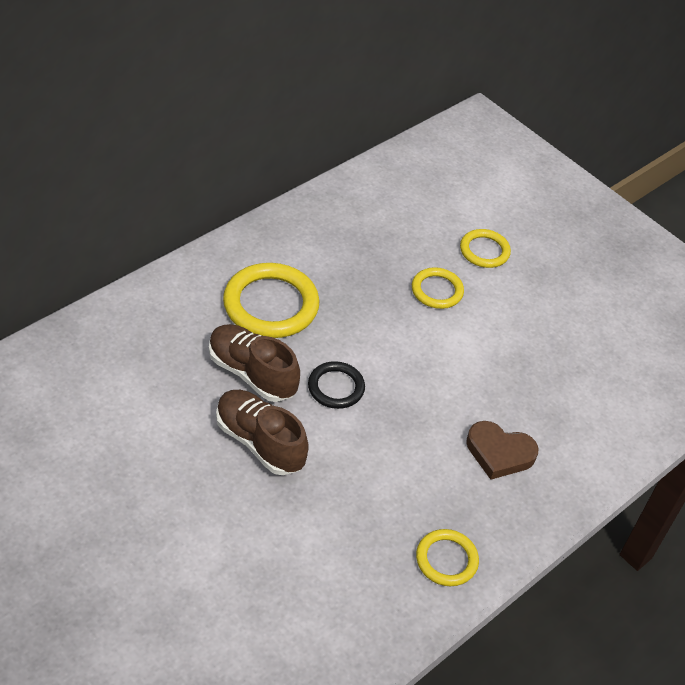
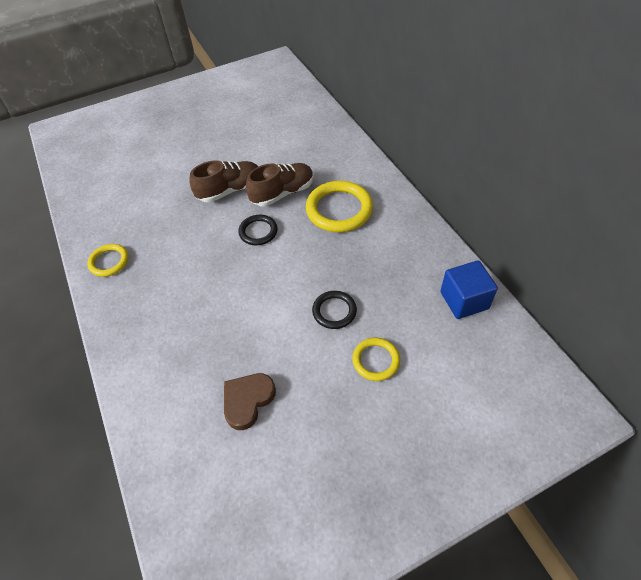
camera: 115 degrees right, 5 degrees up
yellow ring [412,267,464,309] -> black ring [312,291,357,329]
brown heart [466,421,539,480] -> brown heart moved to [224,373,276,430]
none -> blue cube [440,260,498,319]

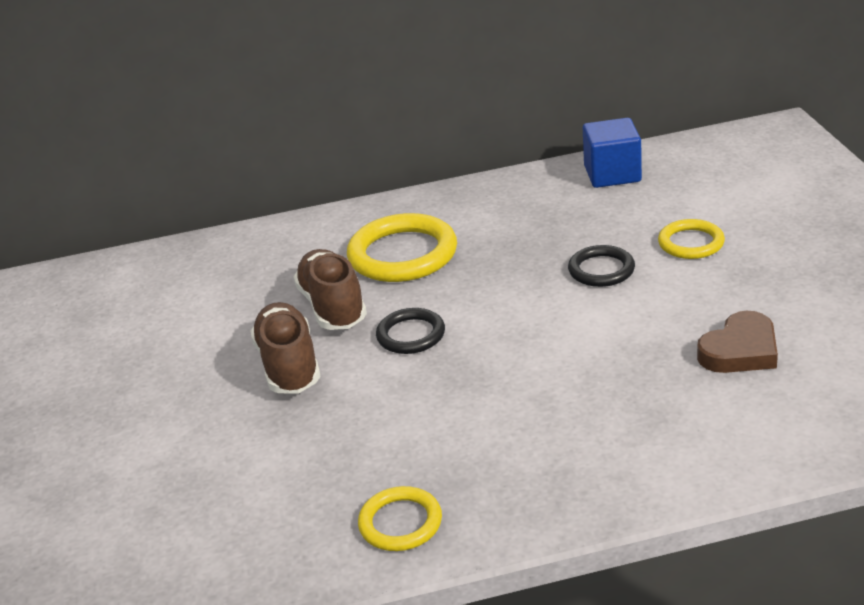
camera: 75 degrees left, 20 degrees down
brown heart [224,373,276,430] -> brown heart turned 90 degrees counterclockwise [697,311,778,373]

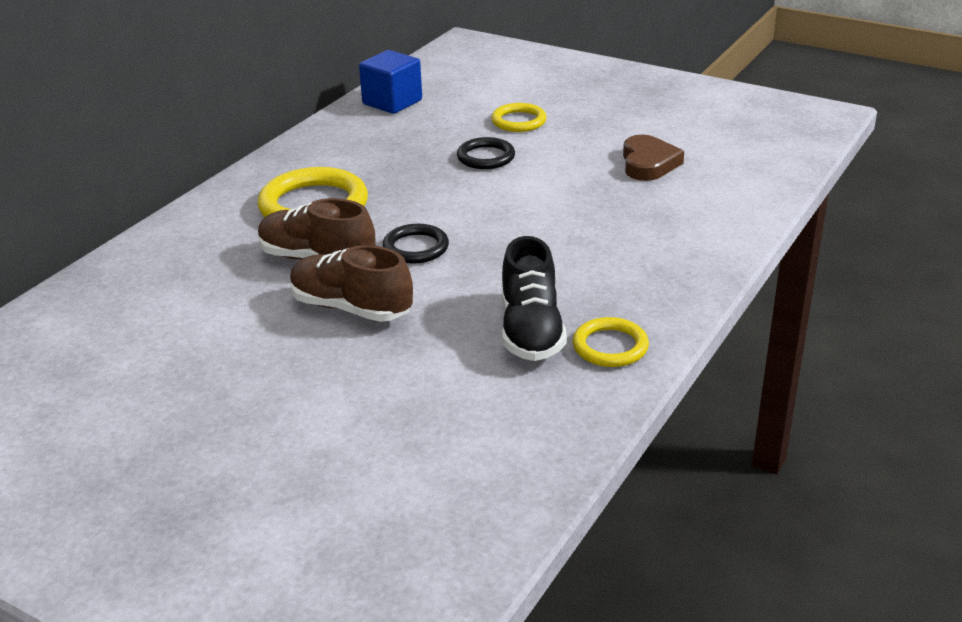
camera: 50 degrees left, 0 degrees up
none -> black shoe [502,236,567,361]

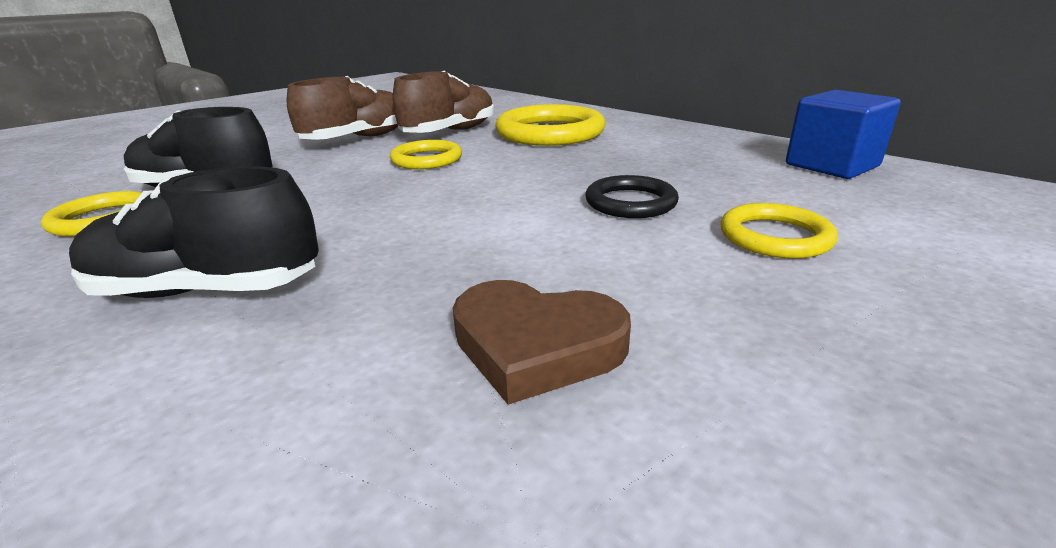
camera: 105 degrees right, 5 degrees down
black ring [383,224,449,264] -> yellow ring [390,140,462,169]
none -> black shoe [69,166,319,298]

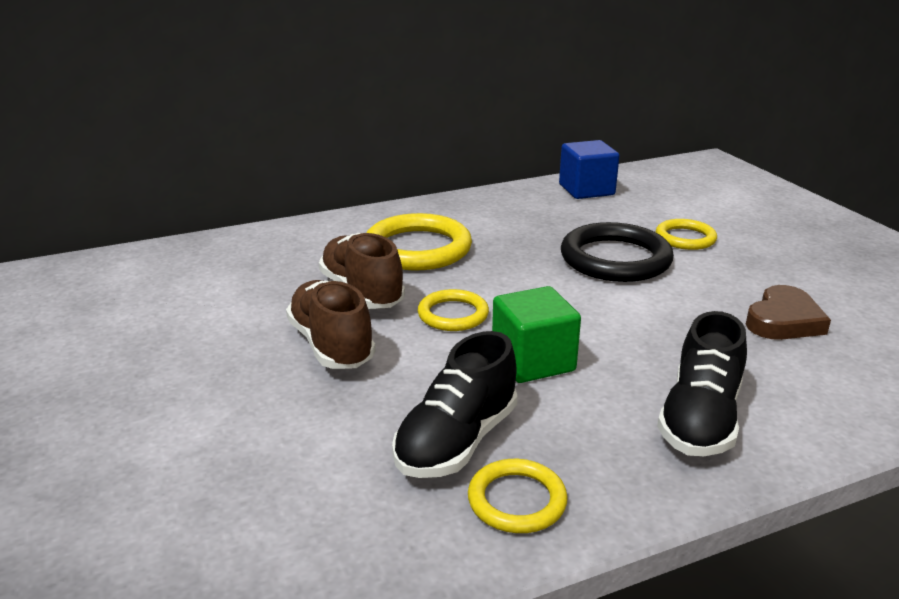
camera: 70 degrees left, 0 degrees up
black ring [585,175,679,218] -> black ring [561,222,674,282], size x1.76
none -> green cube [492,286,581,383]

